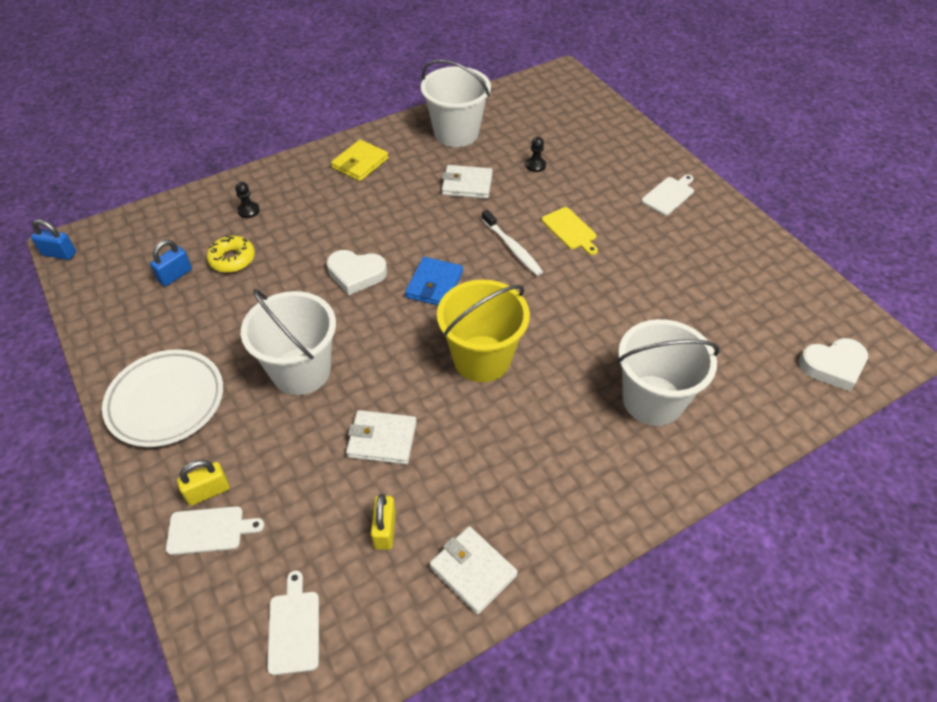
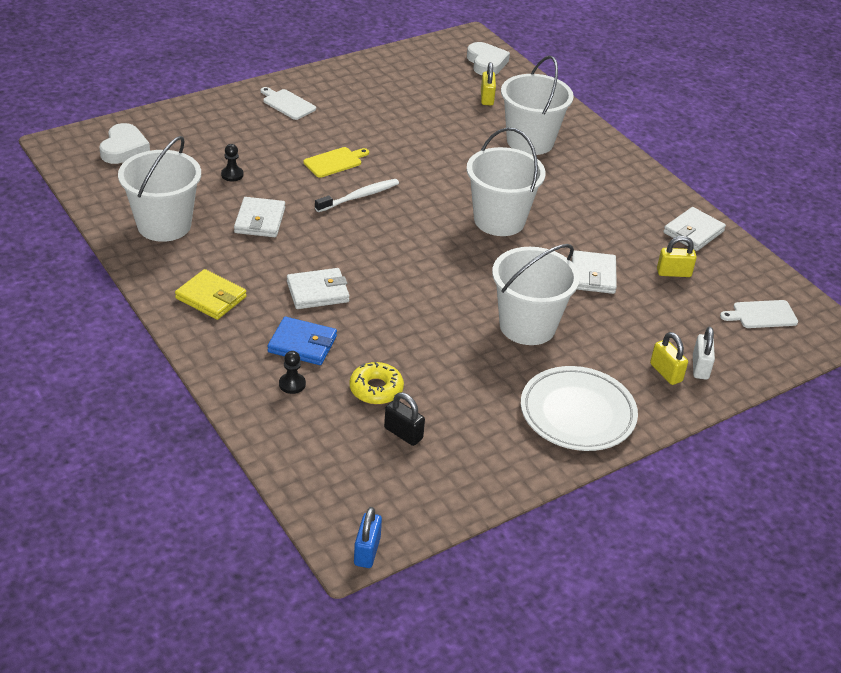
camera: 95 degrees left, 10 degrees down
blue padlock [150,240,192,286] -> black padlock [384,392,425,446]
white cutting board [166,506,265,555] -> white padlock [693,327,715,380]
white heart [326,250,387,295] -> white heart moved to [99,123,150,164]
blue wallet [405,257,463,305] -> blue wallet moved to [267,317,337,365]
yellow bucket [437,280,530,382] -> white bucket [467,128,546,236]
none -> white wallet [287,268,350,309]
none -> yellow padlock [481,62,496,105]

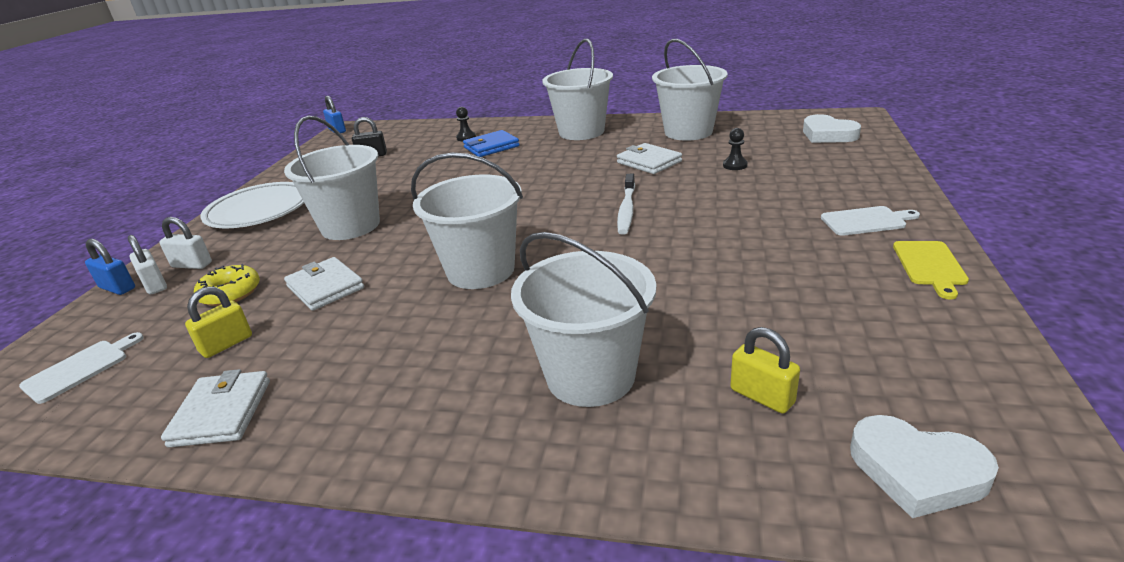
camera: 140 degrees right, 10 degrees down
yellow wallet [175,269,247,320] -> white bucket [542,39,613,140]
white wallet [287,268,350,309] -> none
yellow cutting board [304,147,369,178] -> yellow cutting board moved to [893,241,969,300]
yellow donut [349,362,404,404] -> yellow donut moved to [194,264,260,306]
yellow padlock [650,332,688,385] -> white padlock [159,217,212,269]
none -> blue padlock [85,239,135,295]

